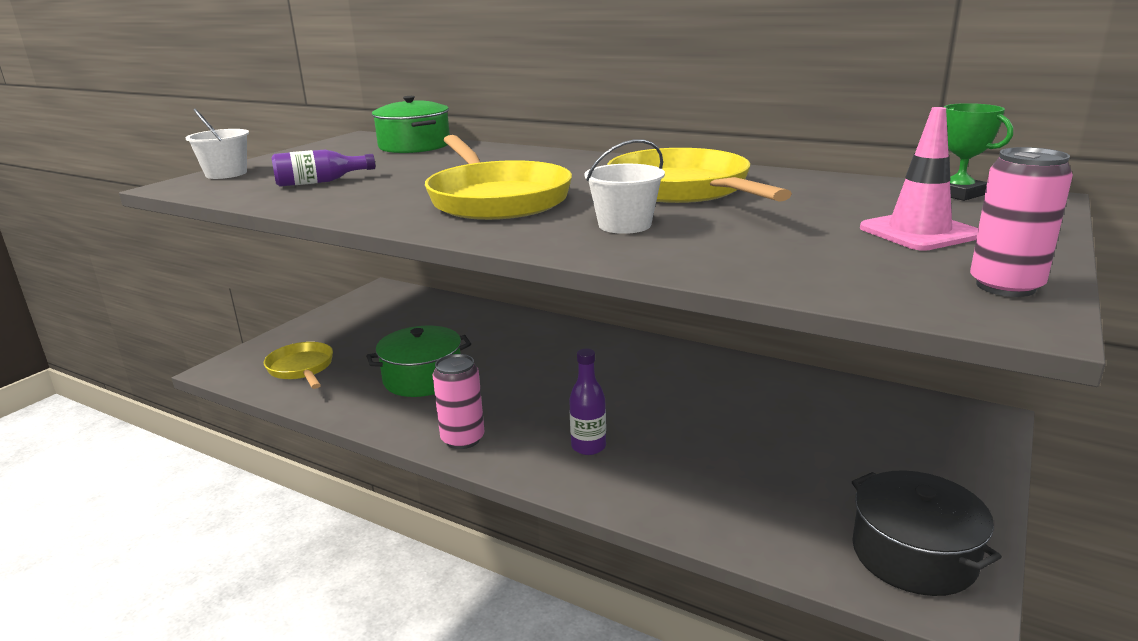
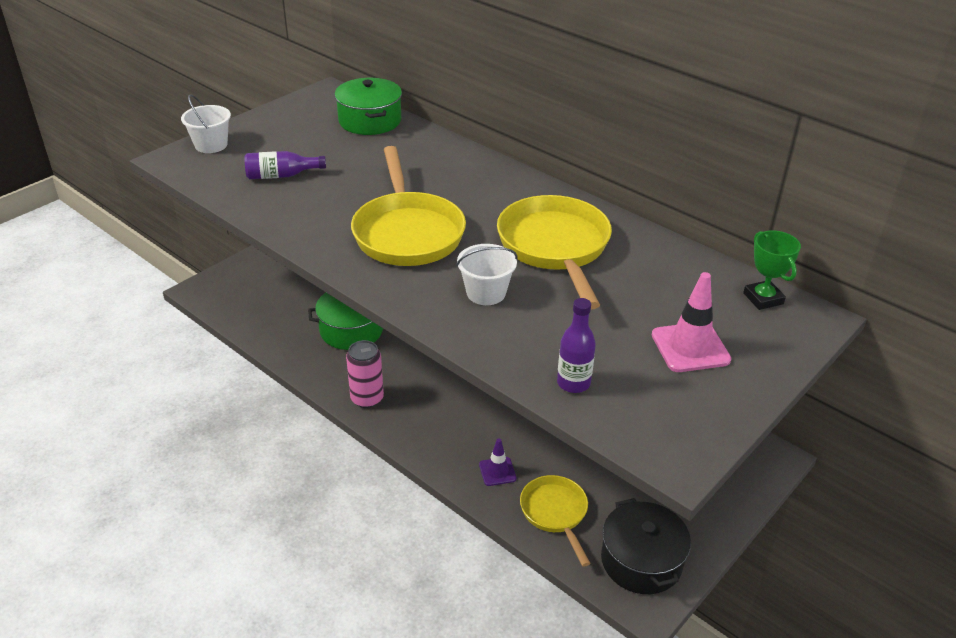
camera: 10 degrees right, 15 degrees up
yellow pan [263,342,333,389] -> yellow pan moved to [520,475,591,567]
purple bottle [569,349,606,455] -> purple bottle moved to [557,298,596,393]
pink can [970,147,1073,297] -> none
none -> purple traffic cone [479,438,517,486]

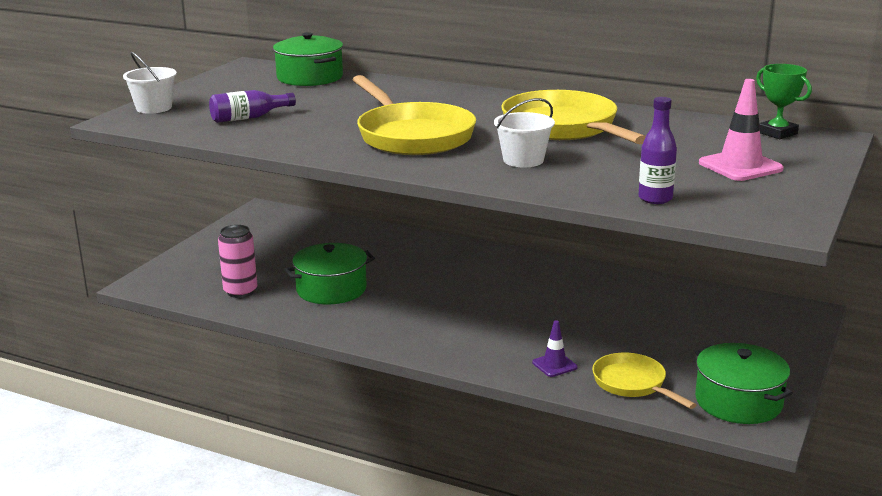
camera: 15 degrees left, 15 degrees down
pink can [346,340,384,408] -> pink can moved to [218,225,257,298]
black pot [601,498,691,594] -> green pot [695,343,793,424]

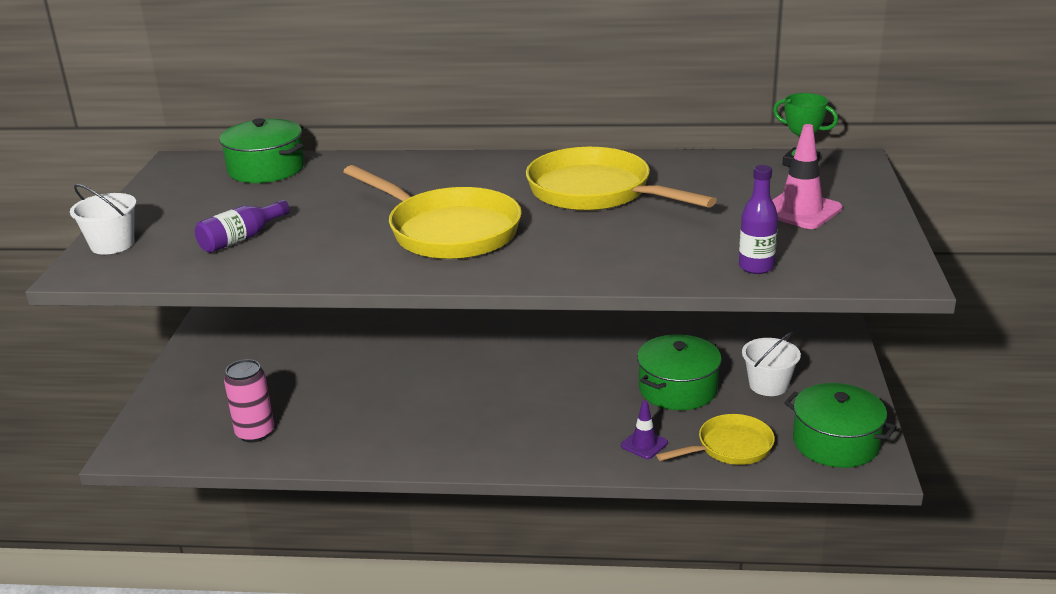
camera: 20 degrees left, 5 degrees up
green pot [284,243,375,304] -> green pot moved to [637,334,722,410]
white bucket [494,98,555,167] -> white bucket moved to [742,332,801,396]
yellow pan [592,353,697,409] -> yellow pan turned 120 degrees clockwise [656,414,775,465]

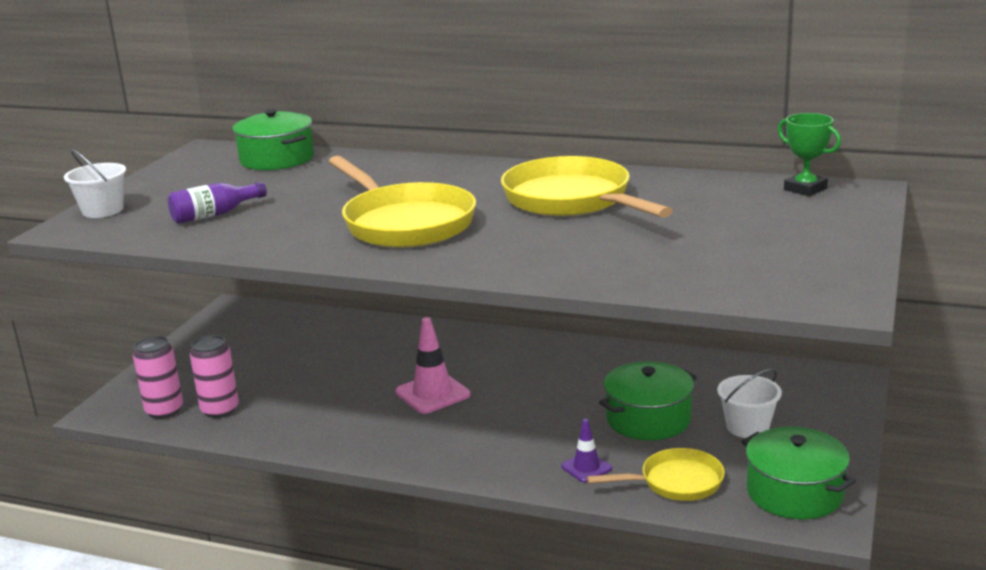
camera: 15 degrees right, 5 degrees down
purple bottle [739,165,778,274] -> none
pink traffic cone [772,124,843,229] -> pink traffic cone moved to [395,317,470,414]
none -> pink can [133,336,183,419]

